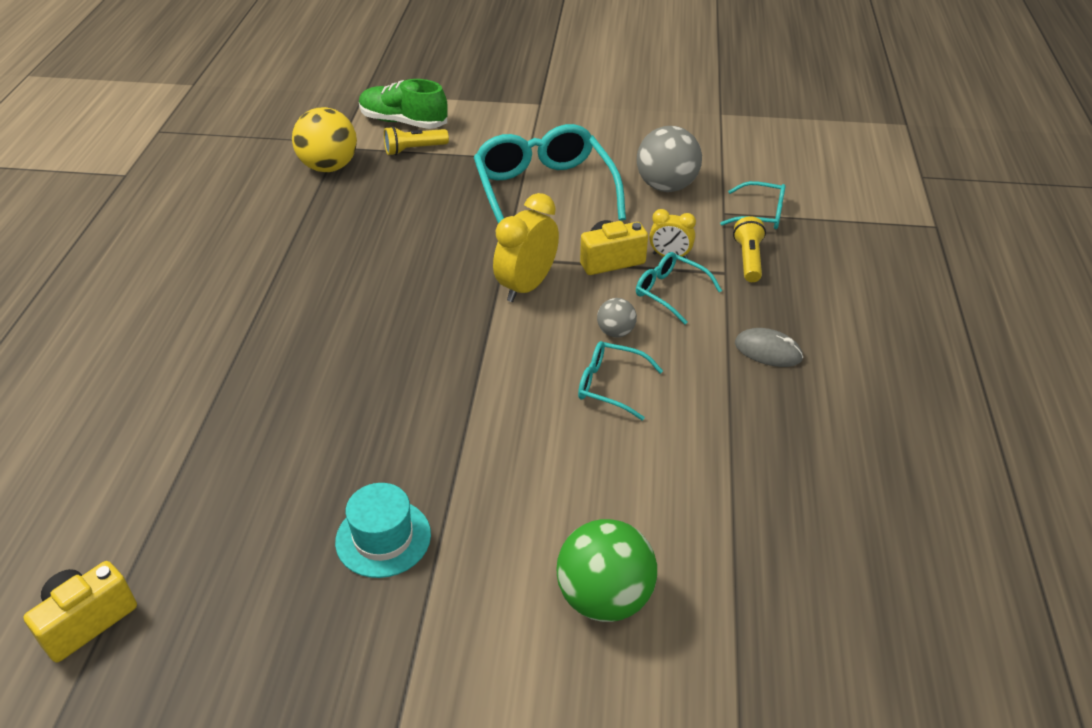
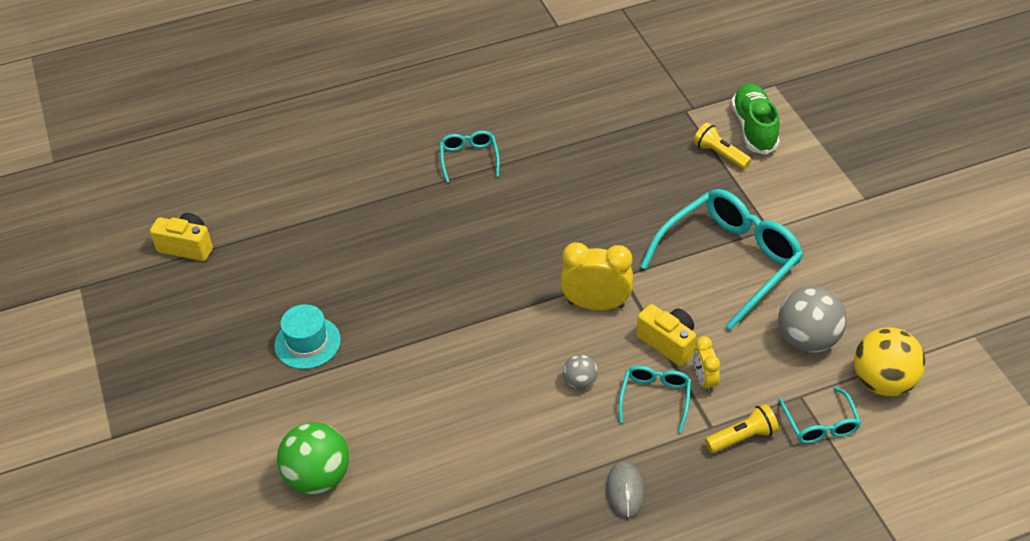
camera: 65 degrees right, 5 degrees up
yellow ball [292,107,357,172] -> yellow ball moved to [854,327,926,396]
turquoise glasses [578,341,663,420] -> turquoise glasses moved to [440,131,500,183]

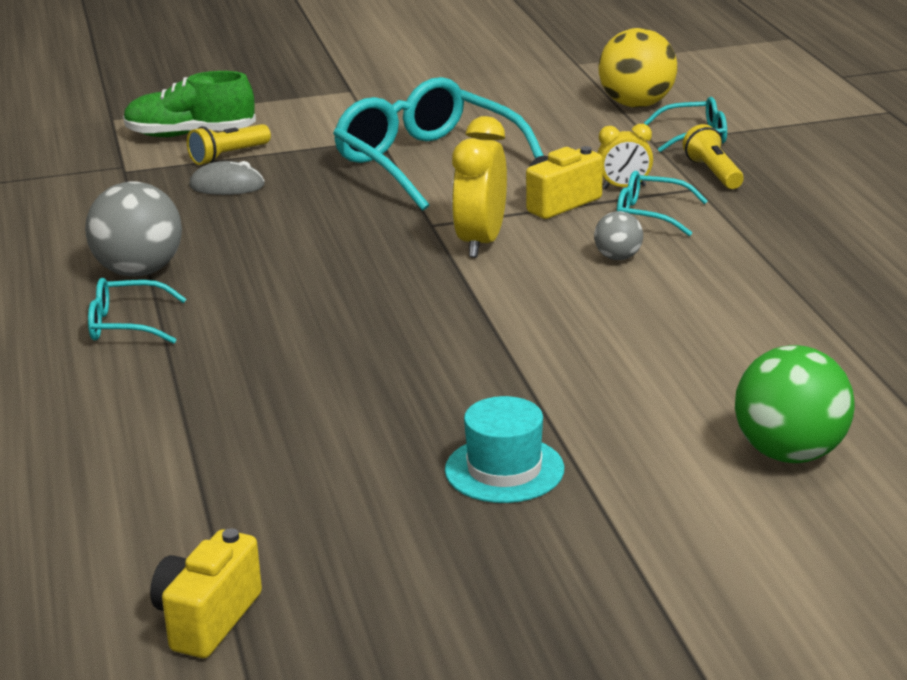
camera: 85 degrees left, 20 degrees down
grey mouse [606,461,644,518] -> grey mouse moved to [190,161,265,195]
grey ball [778,286,847,353] -> grey ball moved to [85,181,182,277]

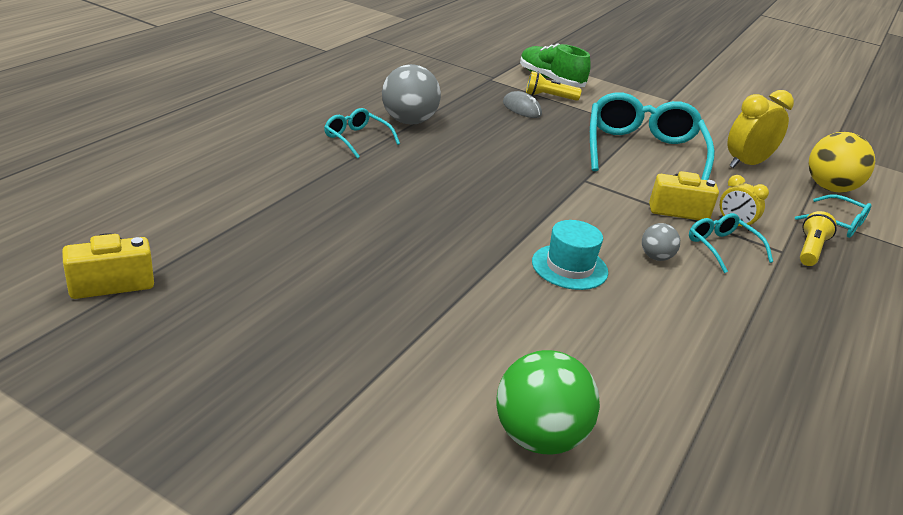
camera: 40 degrees right, 5 degrees up
turquoise hat [445,396,564,503] -> turquoise hat moved to [532,220,608,290]
yellow clock [452,116,507,258] -> yellow clock moved to [727,90,794,168]

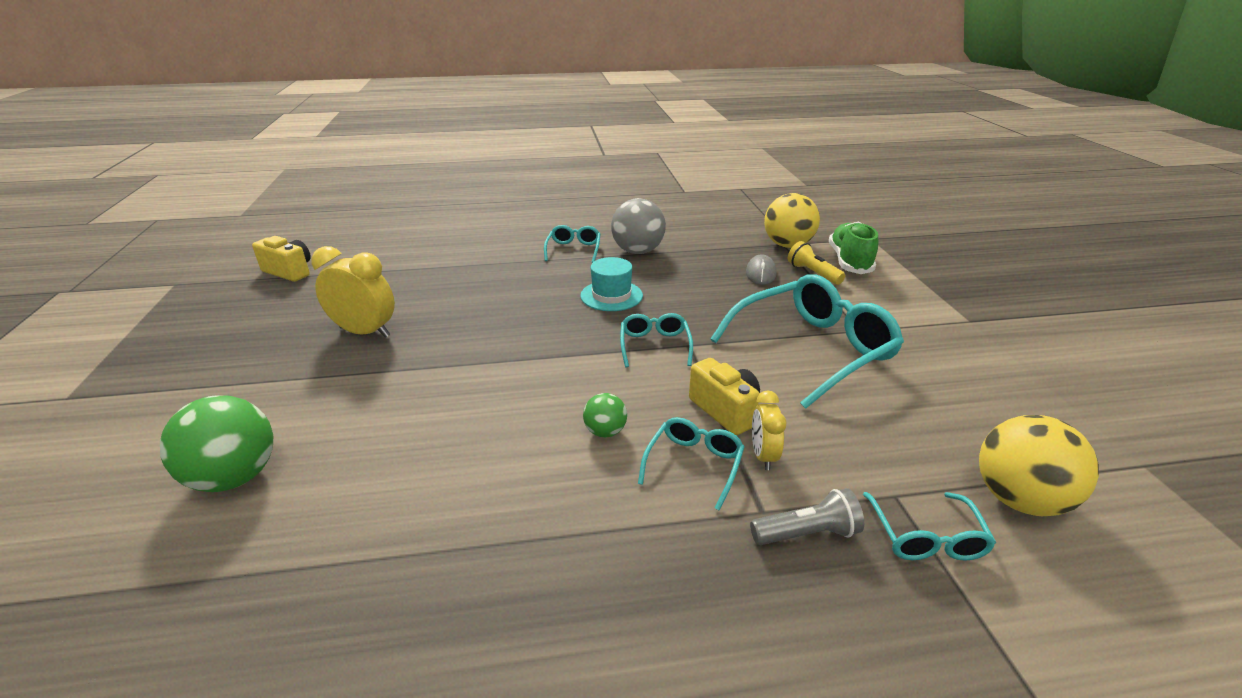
camera: 55 degrees right, 0 degrees up
turquoise hat [532,220,608,290] -> turquoise hat moved to [580,257,643,311]
grey ball [642,223,680,261] -> green ball [583,393,627,437]
yellow clock [727,90,794,168] -> yellow clock moved to [311,246,395,338]
yellow flashlight [800,211,837,266] -> grey flashlight [750,488,864,545]
none -> turquoise glasses [620,313,693,367]
none -> yellow ball [764,193,820,248]

